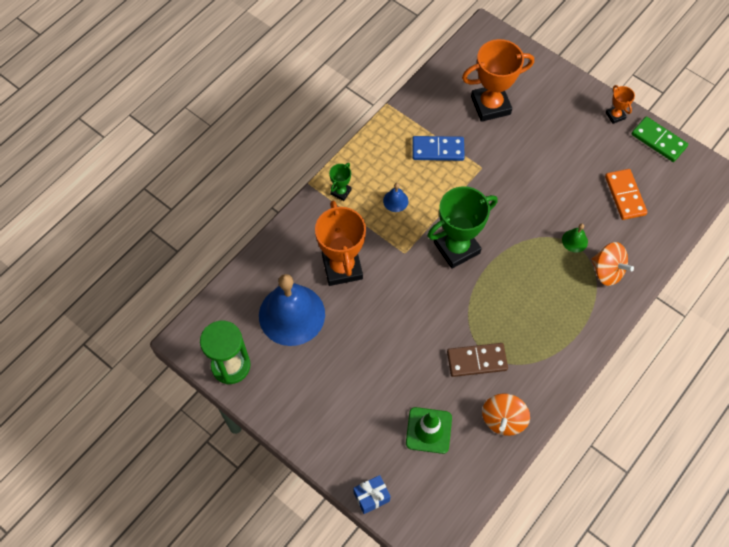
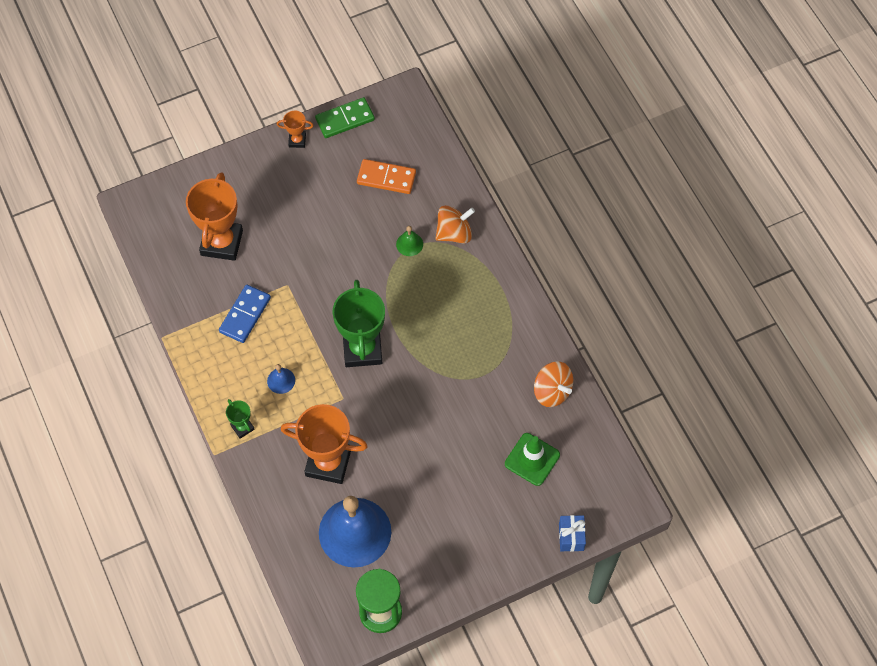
camera: 65 degrees left, 0 degrees up
brown domino [447,343,508,377] -> none

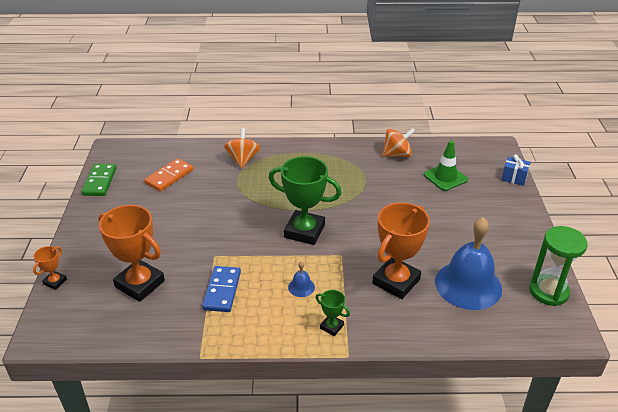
camera: 65 degrees left, 25 degrees down
blue domino [219,285,271,343] -> blue domino turned 45 degrees clockwise [202,266,241,312]
green trophy [226,399,255,439] -> green trophy turned 45 degrees clockwise [316,290,350,336]
orange trophy [277,111,314,148] -> orange trophy moved to [33,246,67,290]
green bell [396,226,423,256] -> none

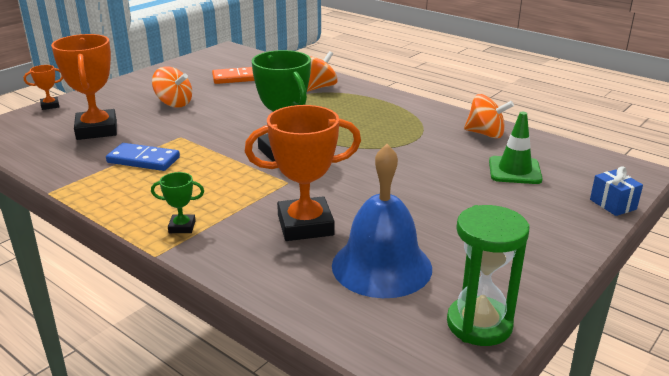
camera: 40 degrees right, 10 degrees down
green domino [81,164,116,196] -> none
blue domino [202,266,241,312] -> blue domino turned 60 degrees clockwise [106,143,180,171]
blue bell [288,261,315,297] -> none
green trophy [316,290,350,336] -> green trophy turned 75 degrees counterclockwise [151,172,204,233]
none -> orange spinning top [152,67,192,108]

